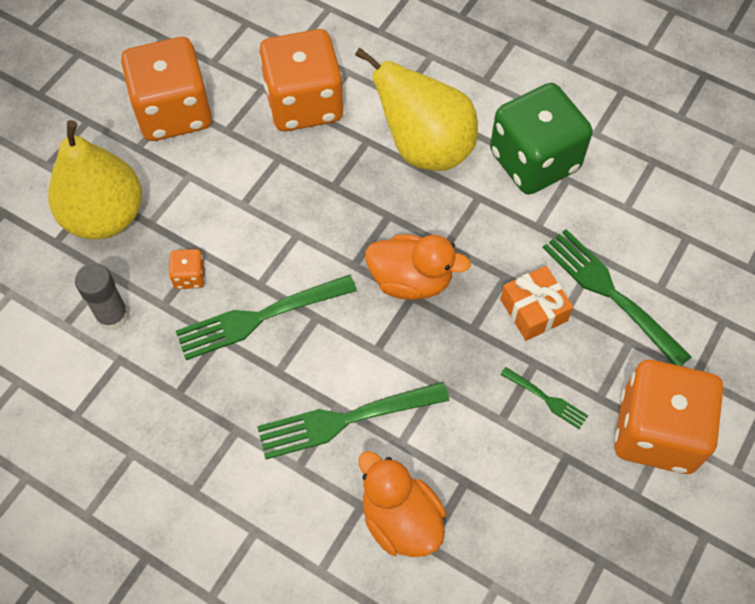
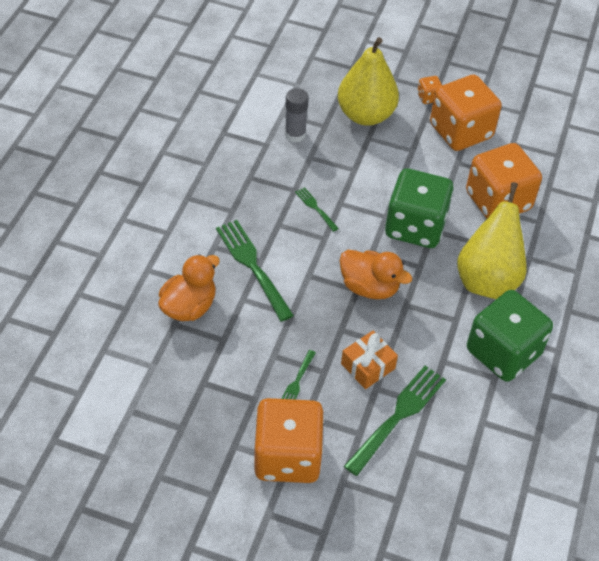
camera: 75 degrees right, 10 degrees down
orange dice [169,249,205,289] -> orange dice moved to [417,76,442,104]
green fork [176,275,357,360] -> green fork [295,187,339,232], size x0.50
orange duck [365,234,471,300] -> orange duck turned 60 degrees counterclockwise [340,250,412,299]
none -> green dice [385,168,454,248]

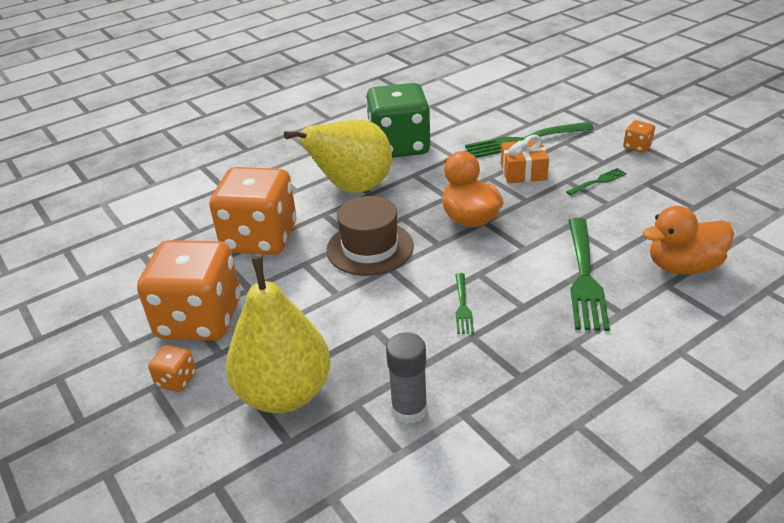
camera: 140 degrees left, 15 degrees down
orange dice [253,398,324,483] -> orange dice [623,120,655,153], size x0.40
green dice [385,168,454,248] -> brown hat [326,196,414,276]

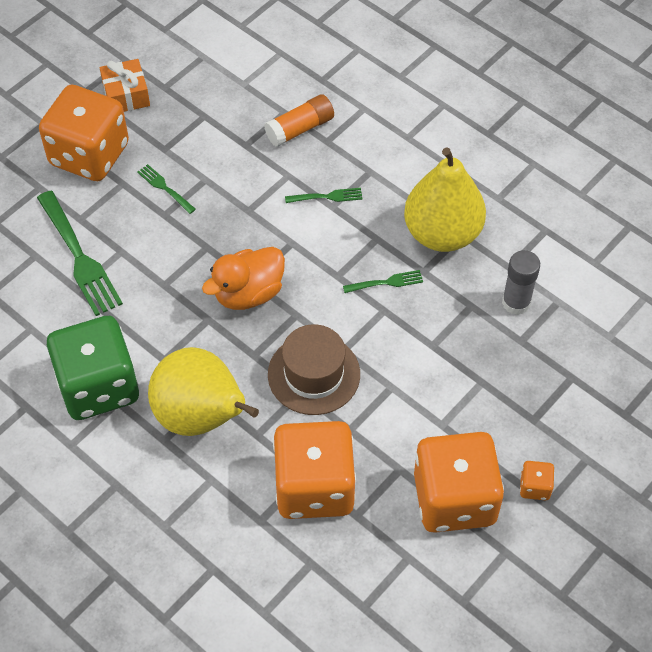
camera: 105 degrees left, 20 degrees up
yellow pear [226,256,331,413] -> yellow pear moved to [404,148,486,252]
orange gift [501,135,549,183] -> orange gift moved to [100,59,150,112]
green fork [568,218,610,331] -> green fork [285,188,363,203], size x0.50
orange dice [623,120,655,153] -> orange dice [39,85,129,181], size x2.48
orange duck [643,206,734,275] -> orange glue stick [264,94,334,147]

